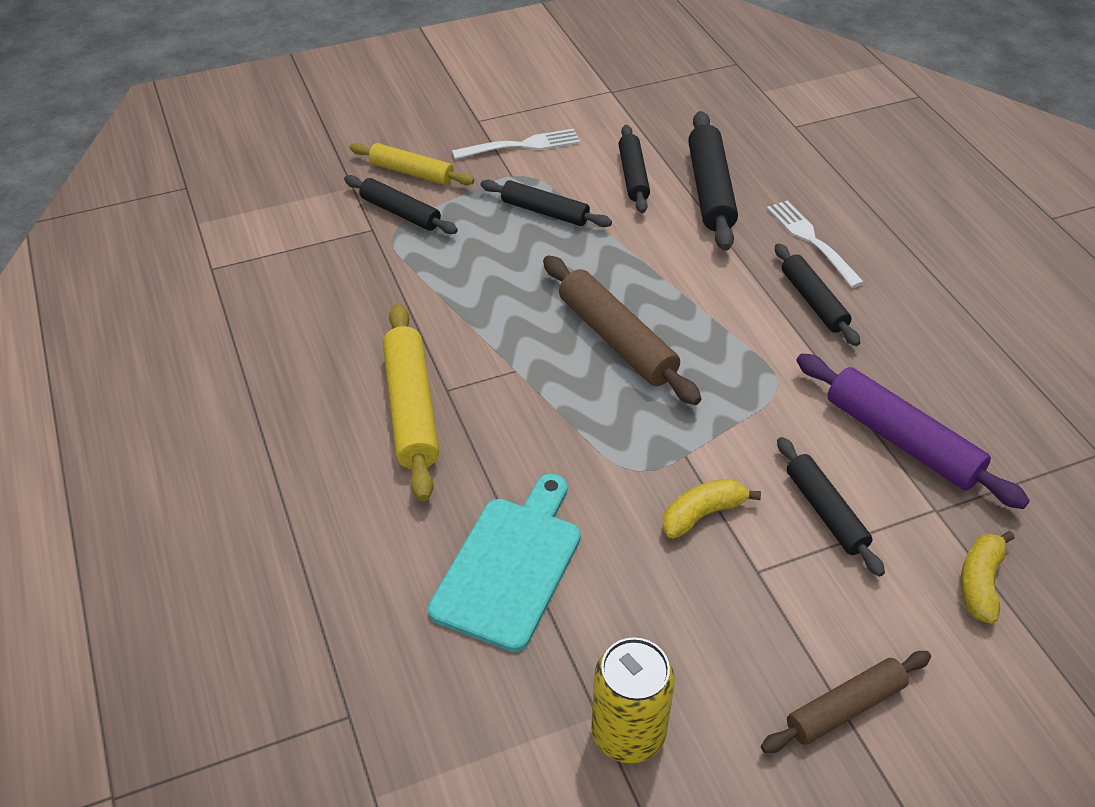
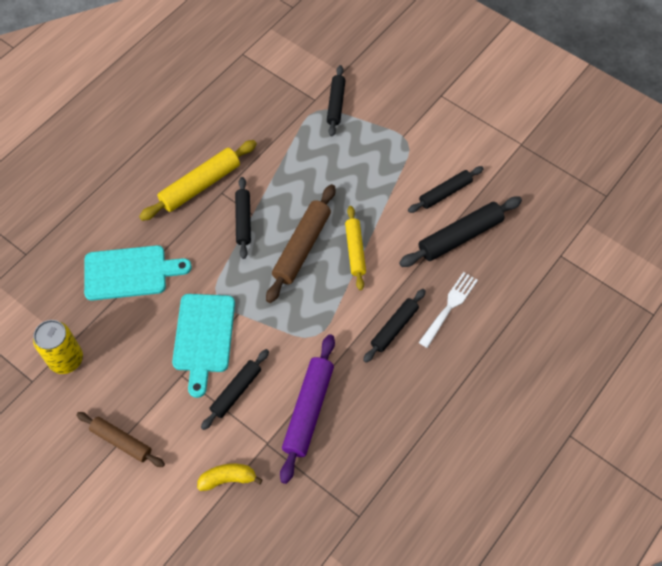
camera: 60 degrees right, 15 degrees up
yellow rolling pin [350,143,474,185] -> yellow rolling pin moved to [345,206,366,290]
white fork [452,129,580,159] -> none
black rolling pin [480,180,612,227] -> black rolling pin moved to [235,177,251,259]
yellow banana [662,479,761,538] -> turquoise cutting board [172,294,235,398]

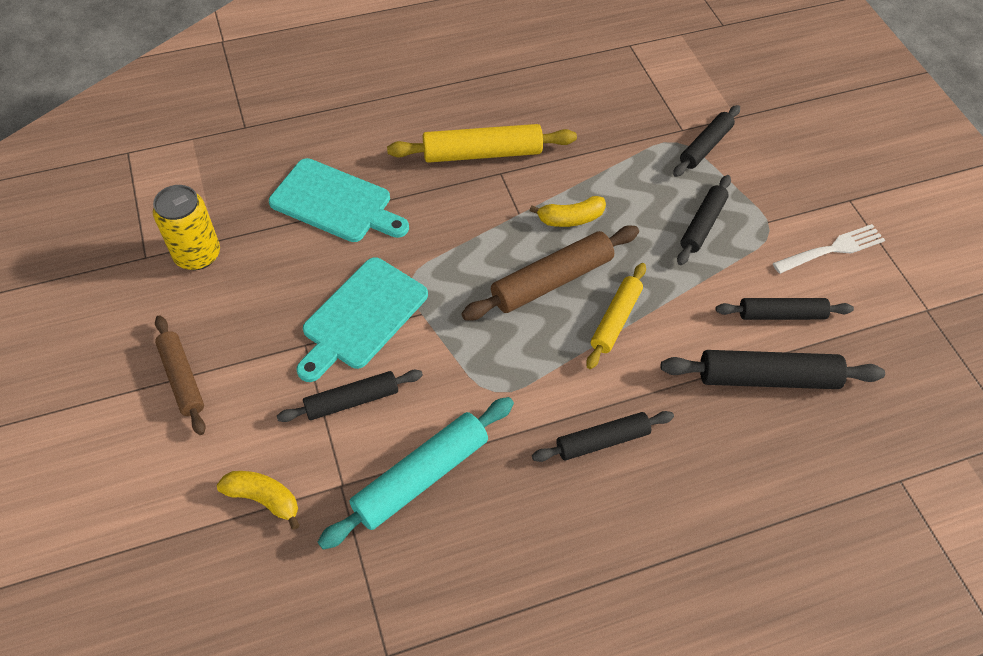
camera: 30 degrees right, 5 degrees down
black rolling pin [235,177,251,259] -> black rolling pin moved to [677,175,731,265]
purple rolling pin [280,334,335,484] -> turquoise rolling pin [318,397,514,550]
white fork [419,272,478,348] -> white fork moved to [773,224,885,274]
none -> yellow banana [530,196,606,227]

